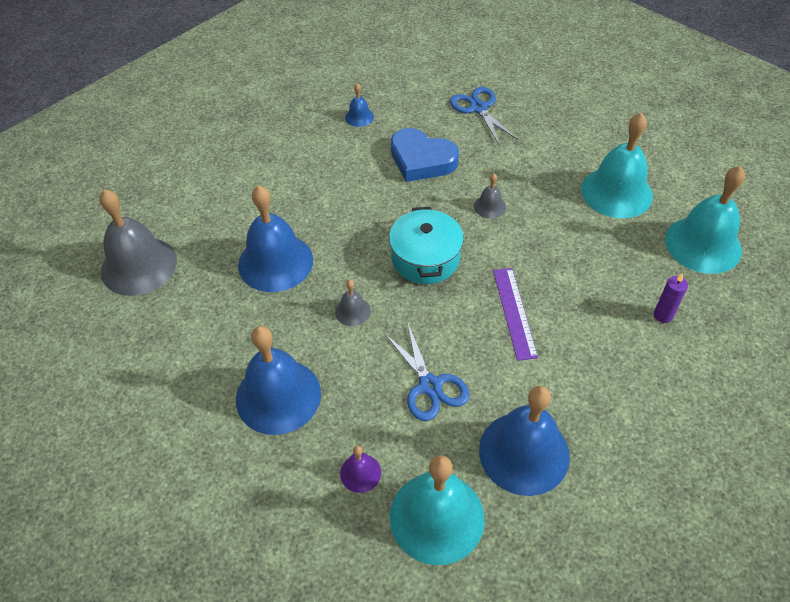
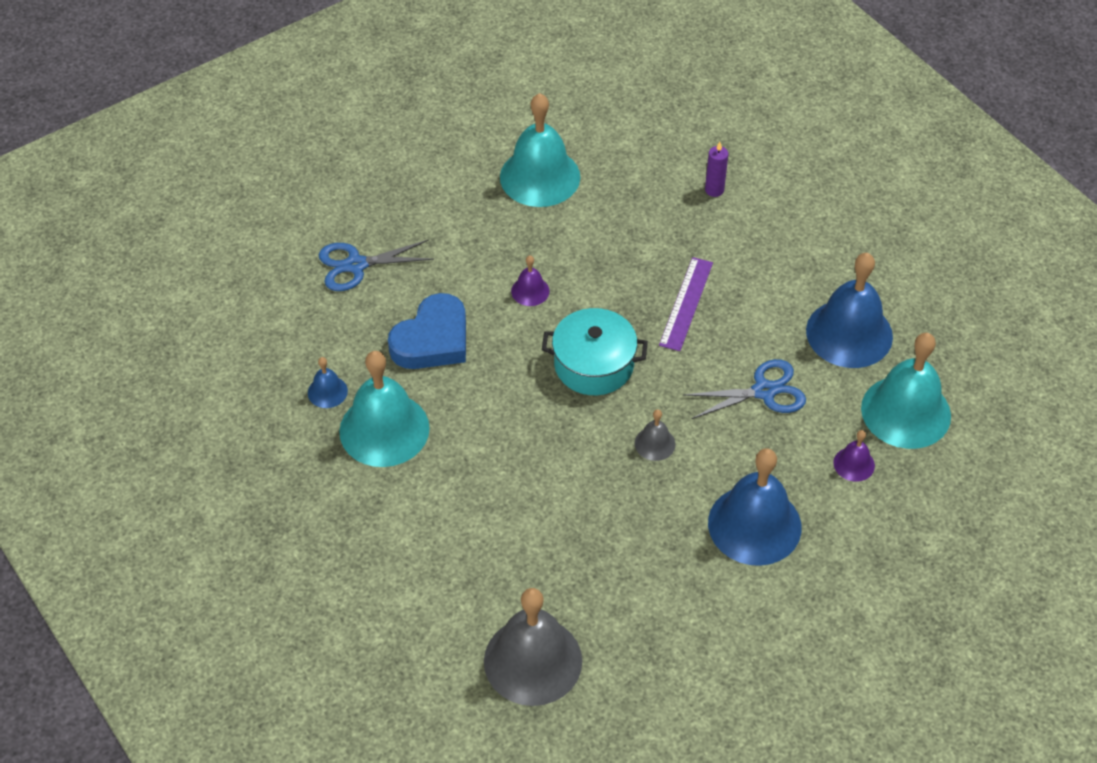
camera: 80 degrees left, 0 degrees up
blue bell [238,185,313,292] -> none
grey bell [474,173,506,219] -> purple bell [511,255,550,306]
purple ruler [493,268,538,361] -> purple ruler turned 75 degrees counterclockwise [659,257,713,351]
turquoise bell [665,166,745,274] -> turquoise bell moved to [339,351,430,467]

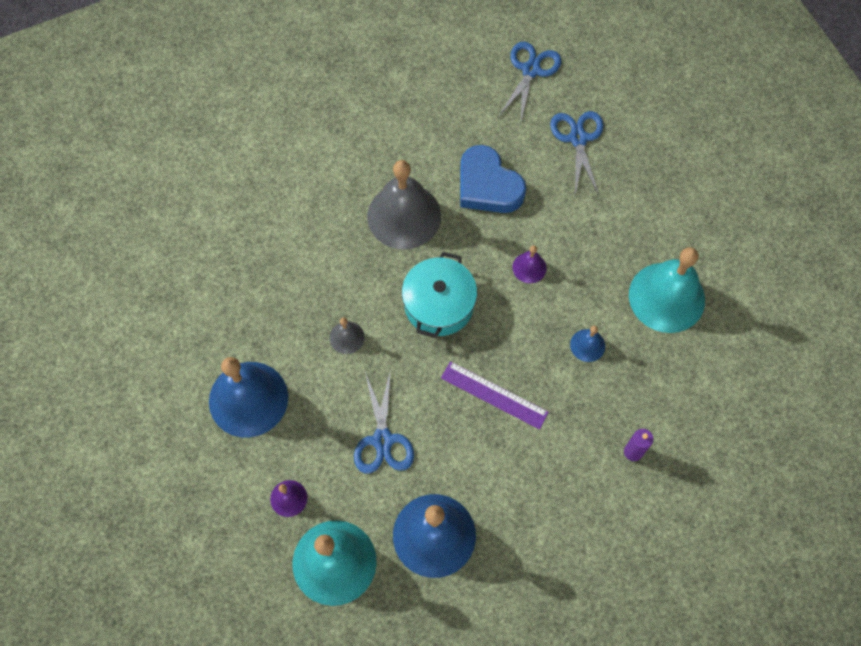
camera: 100 degrees right, 15 degrees up
blue bell [308,357,348,408] -> blue bell moved to [570,326,605,362]
turquoise bell [339,351,430,467] -> none
grey bell [484,588,582,706] -> grey bell moved to [367,160,441,249]
none -> blue scissors [499,42,561,121]

